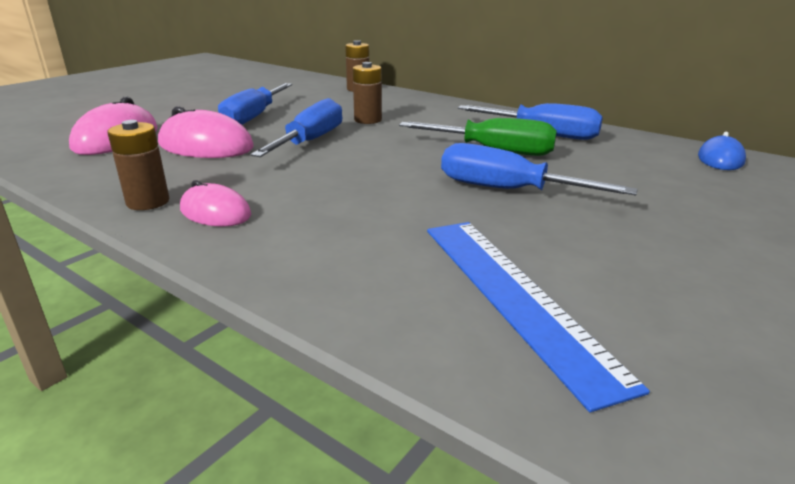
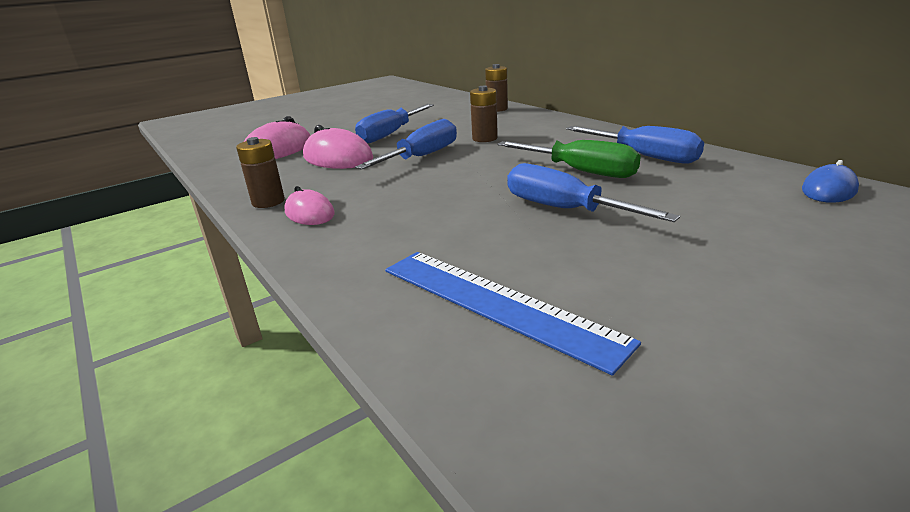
camera: 20 degrees right, 0 degrees up
blue ruler [427,222,650,412] -> blue ruler turned 45 degrees counterclockwise [385,252,641,376]

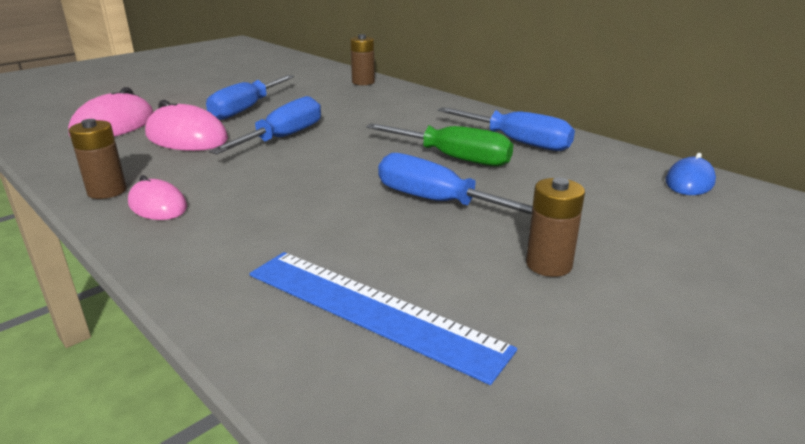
camera: 10 degrees left, 0 degrees up
brown battery [470,86,498,142] -> brown battery moved to [526,178,585,277]

